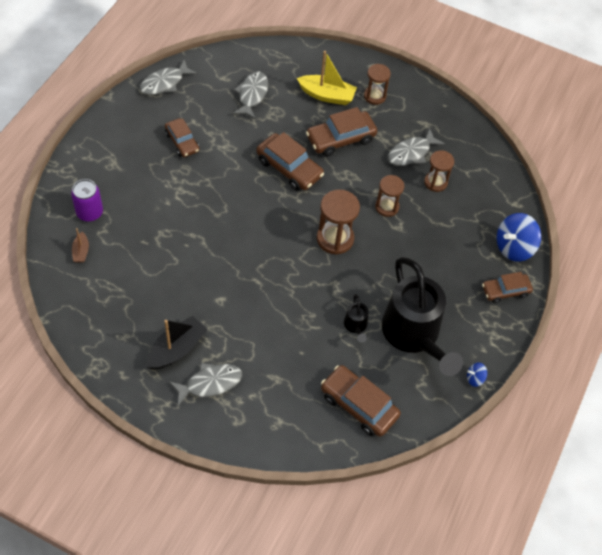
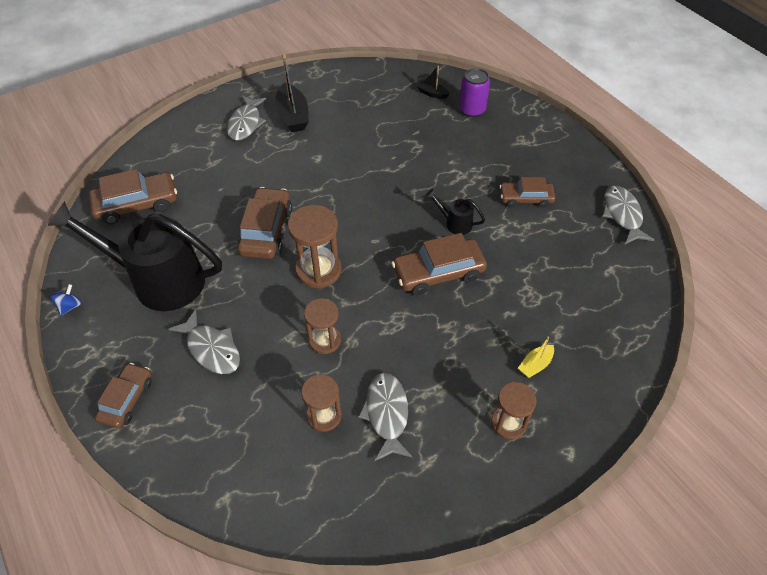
camera: 125 degrees right, 5 degrees down
brown boat [72,228,89,263] -> black boat [417,66,450,99]
grey fish [232,72,268,120] -> grey fish moved to [168,309,240,374]
yellow boat [297,51,357,105] -> yellow boat [518,337,554,378], size x0.53
brown car [306,107,377,156] -> brown car moved to [237,187,292,259]
black watering can [344,294,369,343] -> black watering can moved to [425,189,485,235]
blue spinning top [497,213,541,262] -> none

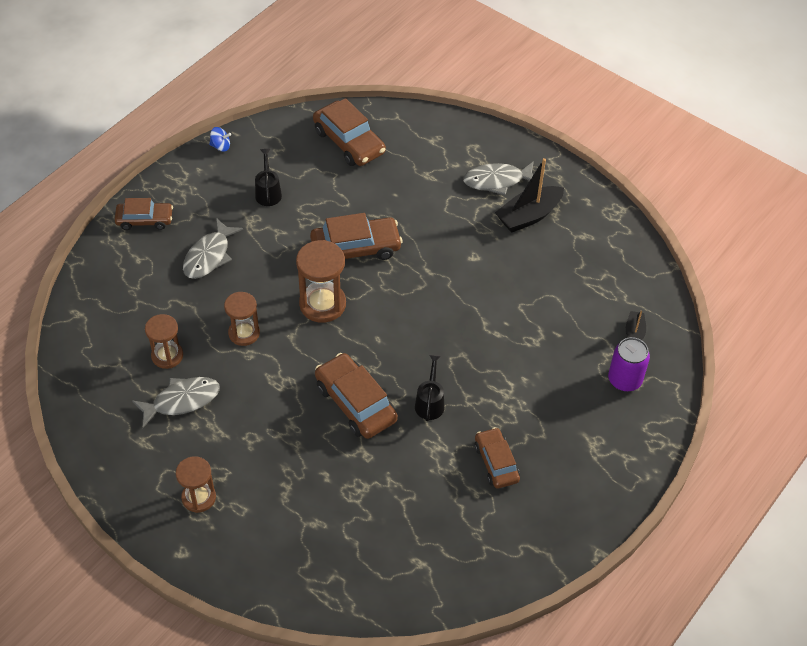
camera: 70 degrees right, 0 degrees up
black watering can [47,201,222,311] -> black watering can [255,149,282,206], size x0.41
yellow boat [518,337,554,378] -> none
grey fish [602,186,654,244] -> none

